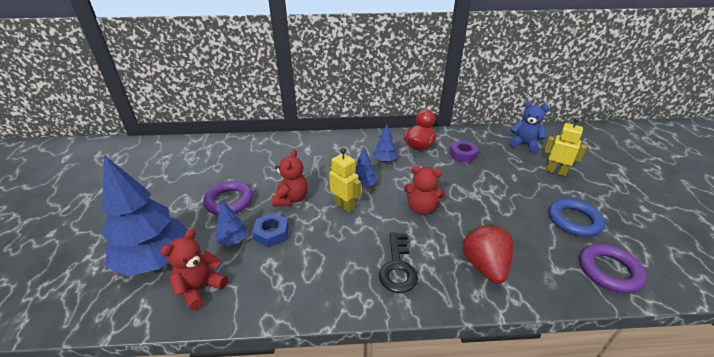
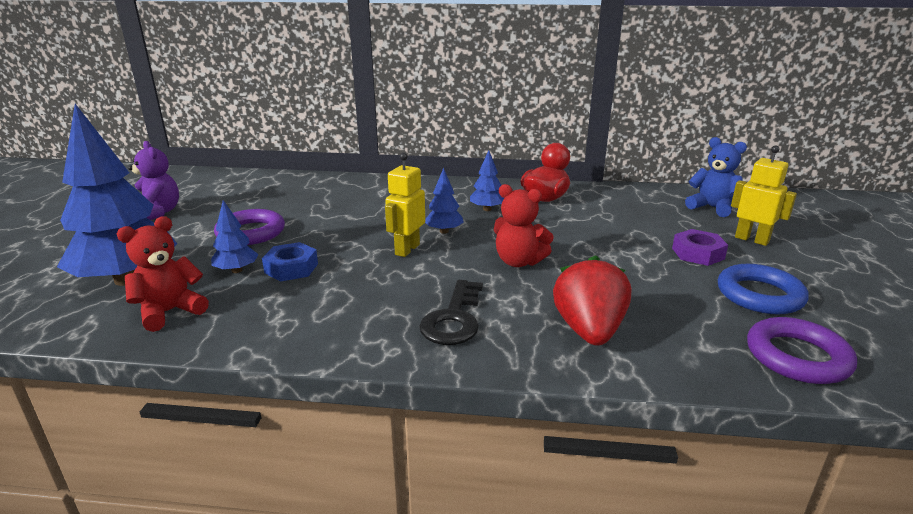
camera: 10 degrees right, 10 degrees down
red teddy bear [272,149,308,206] -> none
yellow robot [329,148,361,212] -> yellow robot turned 120 degrees counterclockwise [385,153,425,257]
purple nut [449,140,479,163] -> purple nut moved to [672,229,728,266]
none -> purple teddy bear [128,141,179,220]

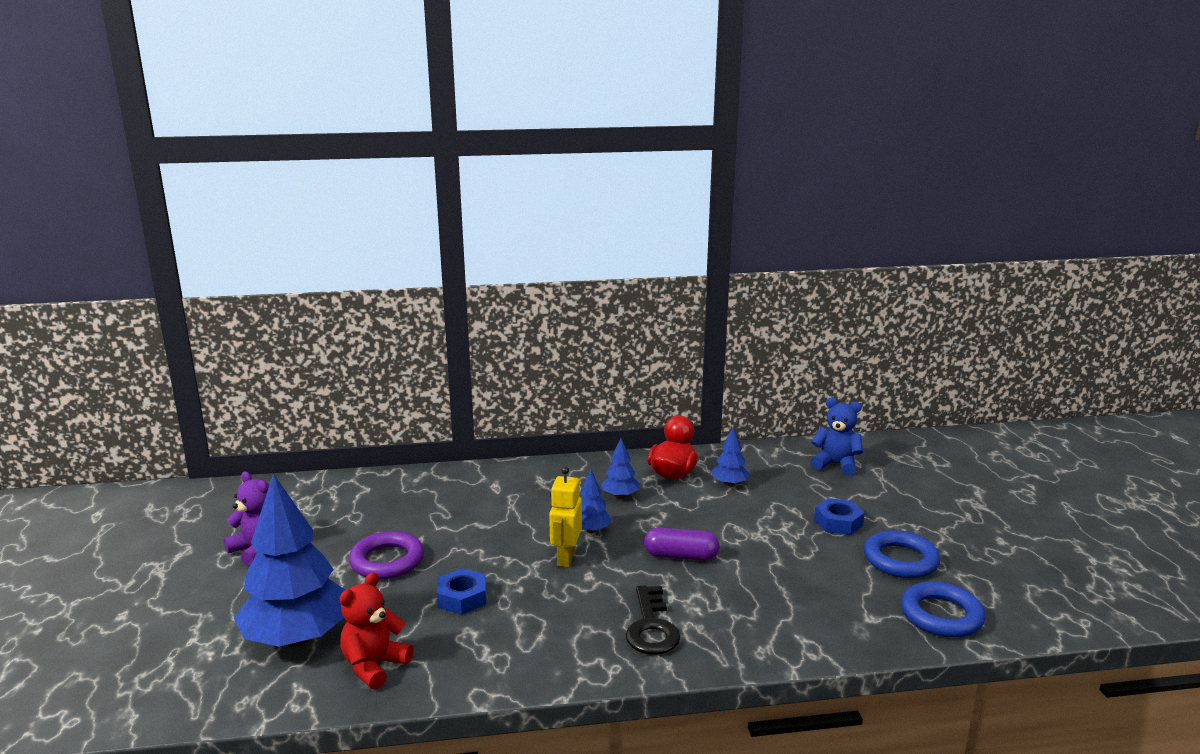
camera: 15 degrees left, 5 degrees down
blue tree [211,200,259,273] -> blue tree moved to [712,427,750,486]
red teddy bear [494,184,554,267] -> purple capsule [644,527,720,561]
red strawberry [553,255,631,346] -> none
purple nut [672,229,728,266] -> blue nut [814,498,865,535]
yellow robot [731,145,797,246] -> none
purple ring [747,317,857,384] -> blue ring [901,581,986,637]

